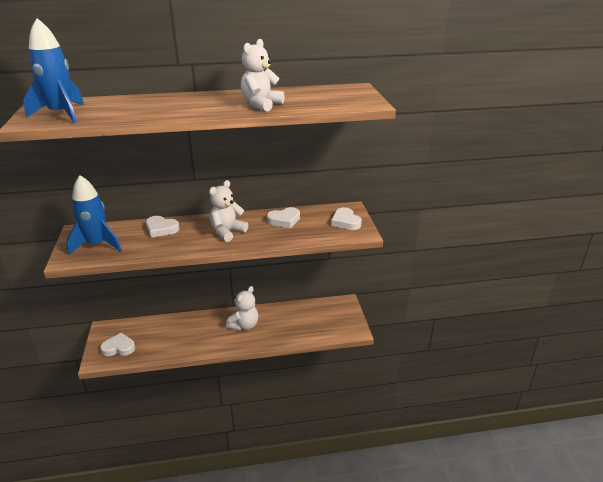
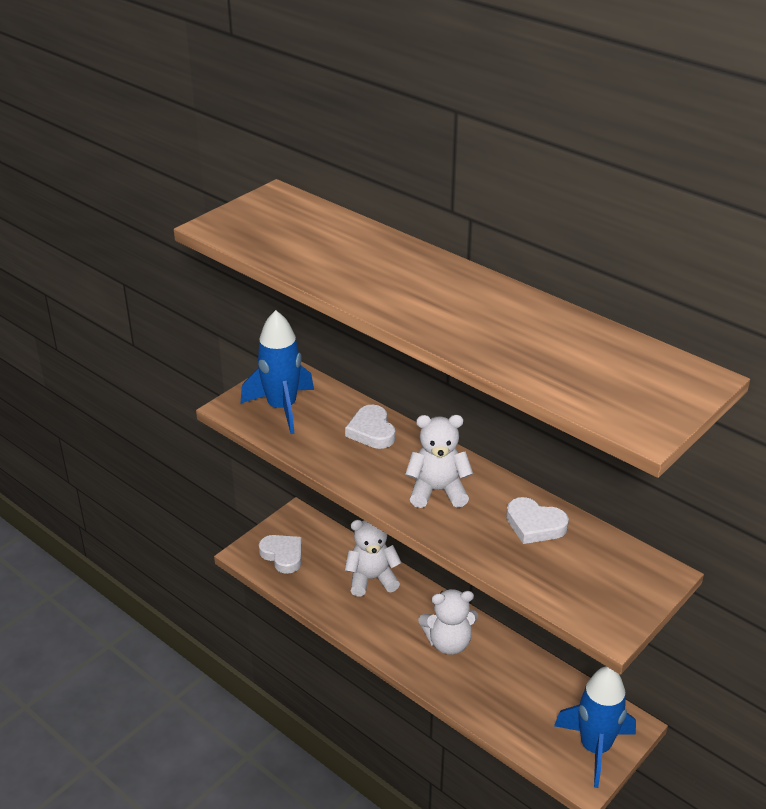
camera: 50 degrees right, 5 degrees up
blue rocket [23,18,84,123] -> blue rocket moved to [554,666,636,788]
white teddy bear [241,39,285,112] -> white teddy bear moved to [345,520,401,597]
white heart [331,207,362,230] -> none

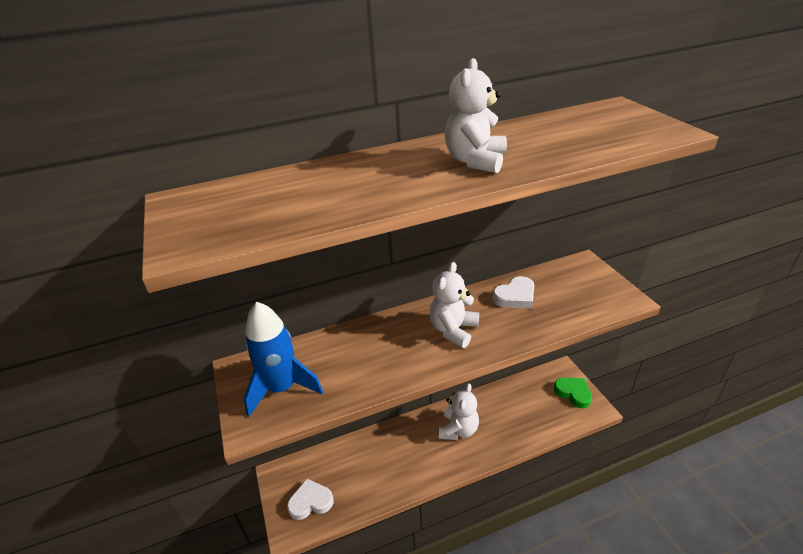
camera: 60 degrees left, 0 degrees up
white heart [345,405,395,449] -> none
white teddy bear [345,520,401,597] -> white teddy bear moved to [445,58,507,173]
blue rocket [554,666,636,788] -> green heart [554,378,592,408]

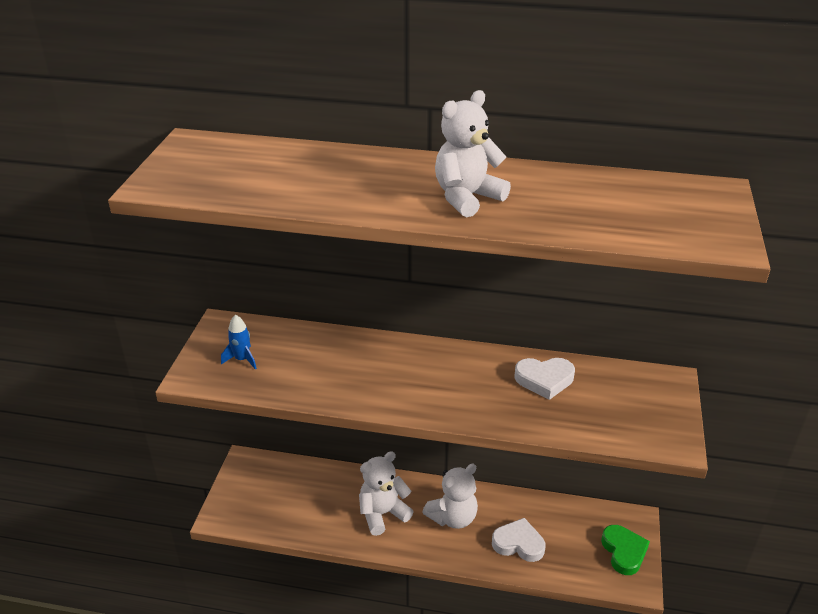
camera: 30 degrees right, 0 degrees up
blue rocket [244,302,323,417] -> blue rocket [221,315,257,370], size x0.48
white heart [287,479,334,520] -> white heart moved to [492,518,546,562]
white teddy bear [430,262,479,348] -> white teddy bear moved to [359,451,414,536]

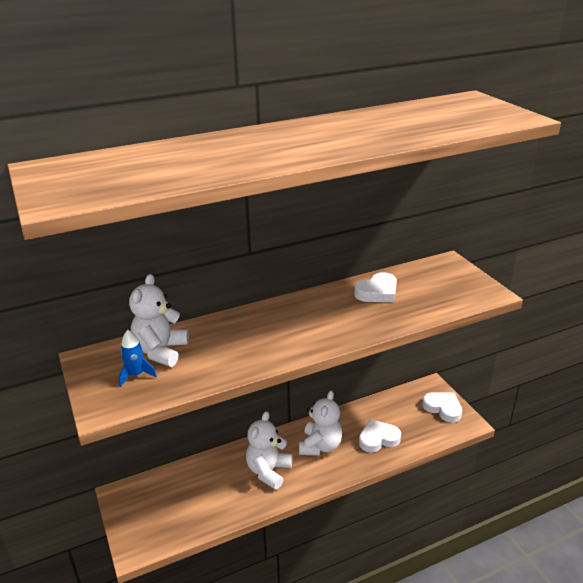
camera: 35 degrees left, 5 degrees down
white teddy bear [435,90,511,217] -> white teddy bear moved to [129,274,189,367]
green heart [601,525,650,575] -> white heart [422,392,462,423]

